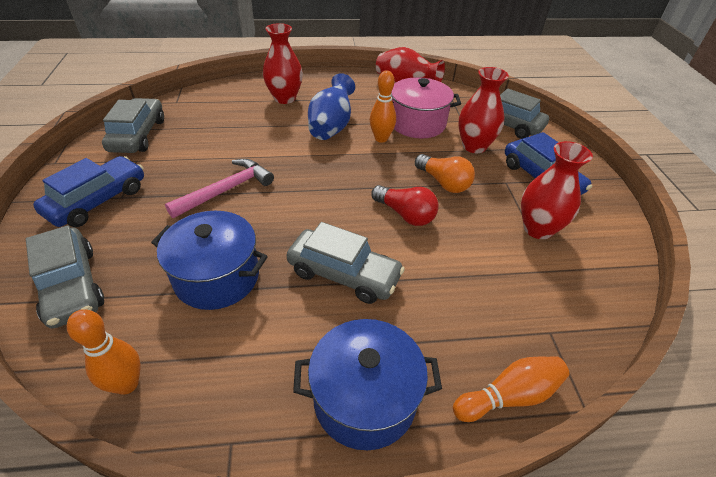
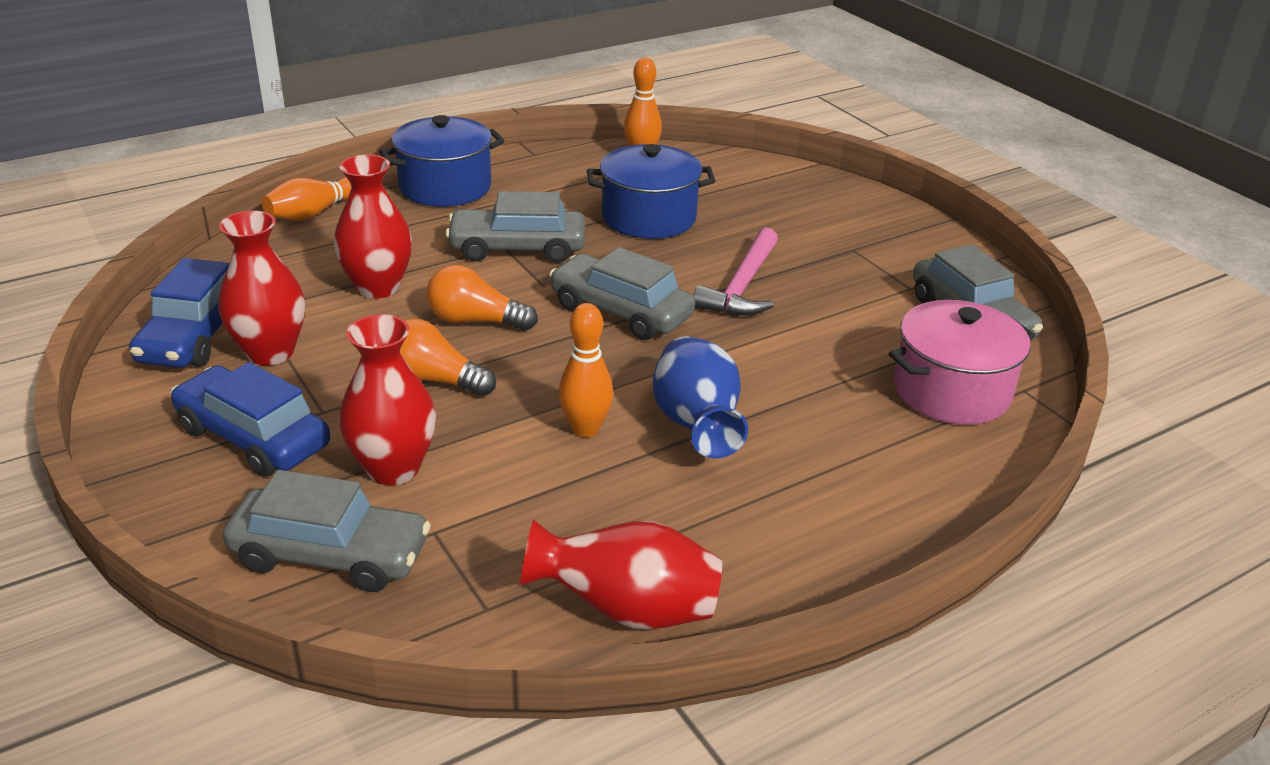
camera: 155 degrees right, 10 degrees down
grey car [26,225,104,329] -> grey car moved to [549,247,695,340]
blue car [33,156,144,227] -> blue car moved to [129,258,229,368]
red vase [263,23,303,104] -> red vase moved to [334,154,412,299]
red light bulb [371,185,439,226] -> orange light bulb [427,265,538,331]
pink pot [391,77,461,138] -> pink pot moved to [888,300,1035,425]

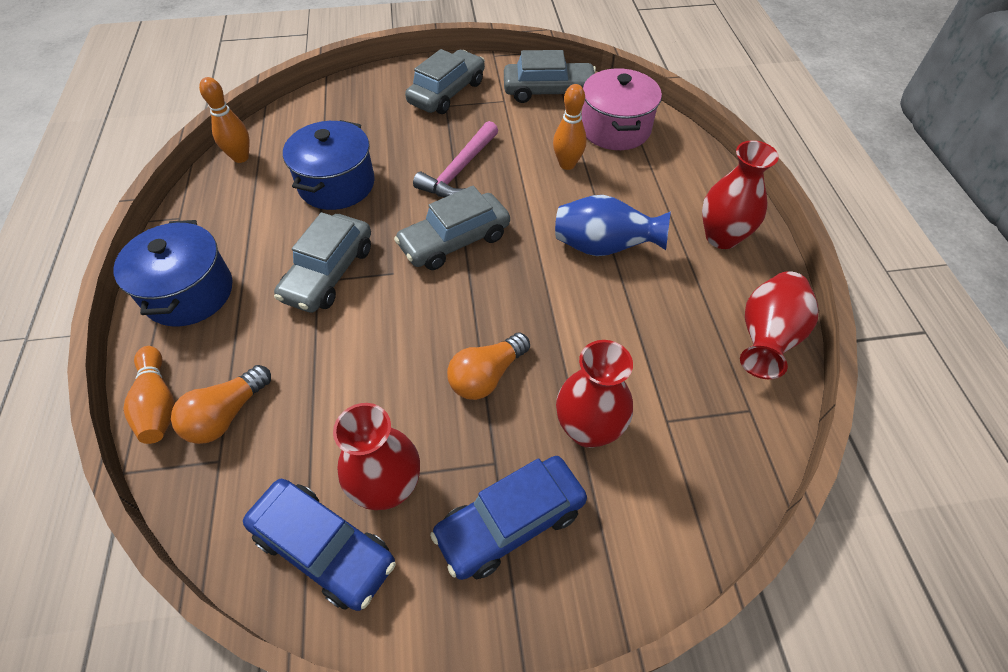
camera: 65 degrees left, 20 degrees up
grey car [223,470,431,592] -> grey car moved to [405,49,485,114]
red vase [334,154,412,299] -> red vase moved to [702,140,779,249]
orange light bulb [427,265,538,331] -> orange light bulb moved to [171,365,271,444]
orange bowling pin [558,303,613,438] -> orange bowling pin moved to [553,84,587,170]
pink hammer [693,227,778,316] -> pink hammer turned 75 degrees clockwise [413,121,498,198]

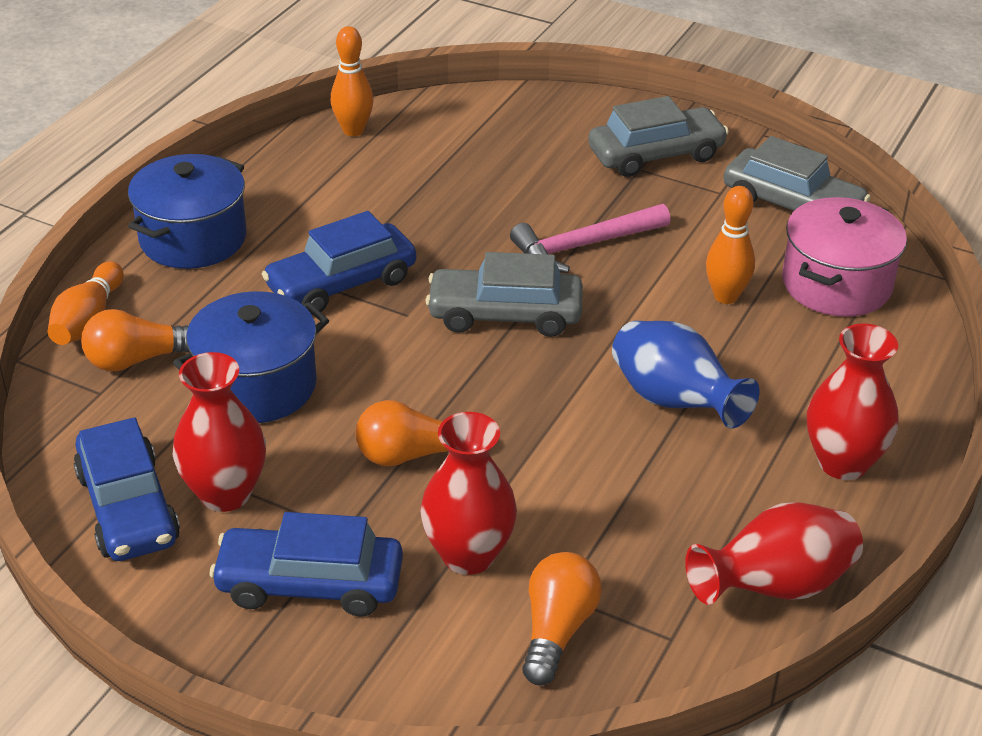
camera: 35 degrees right, 15 degrees down
grey car [274,212,371,313] -> blue car [262,211,416,315]
blue pot [283,120,375,210] -> blue pot moved to [173,291,329,423]
none -> orange light bulb [522,552,602,686]

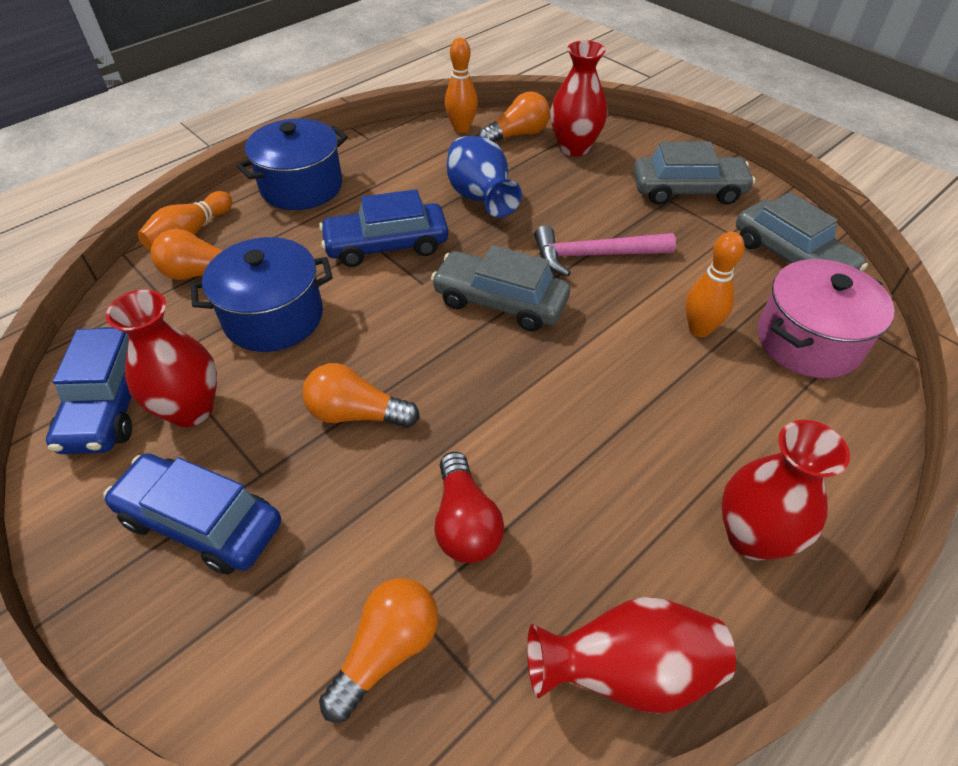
camera: 20 degrees right, 10 degrees up
red vase [420,412,517,575] -> red vase moved to [550,41,608,156]
blue vase [612,321,760,429] -> blue vase moved to [447,136,522,217]
none -> red light bulb [434,452,504,563]
none -> orange light bulb [478,91,550,143]

